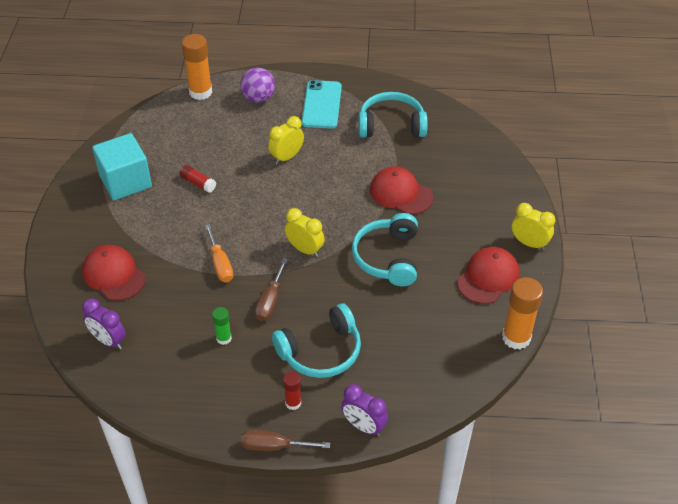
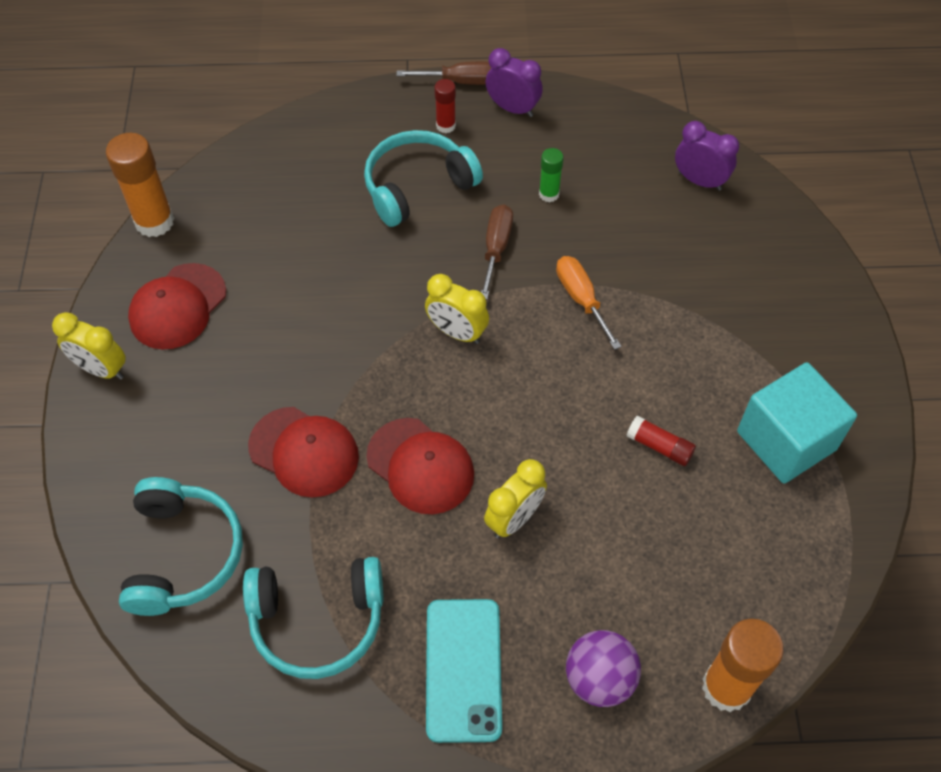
camera: 175 degrees right, 10 degrees up
red cap [82,245,146,301] -> red cap moved to [366,418,474,514]
purple clock [341,384,388,436] -> purple clock moved to [486,48,543,117]
turquoise headphones [352,213,418,286] -> turquoise headphones moved to [119,477,243,616]

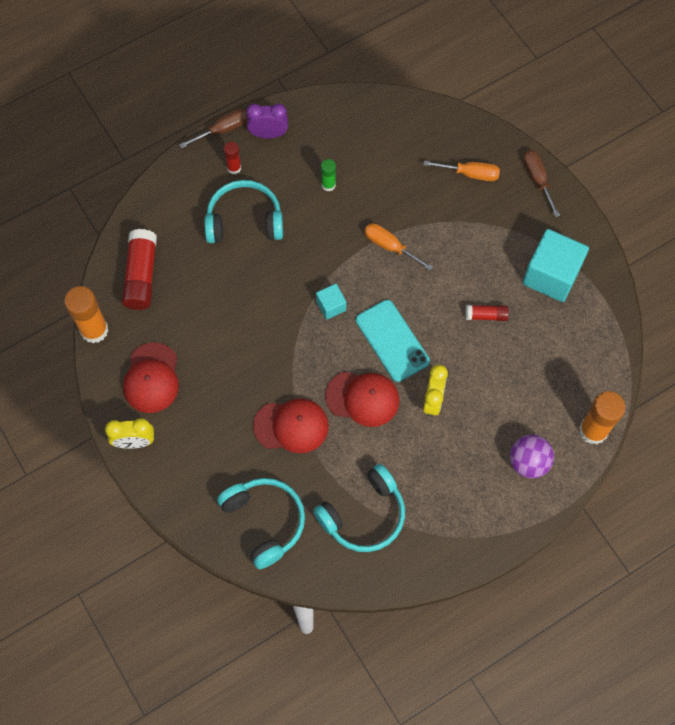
camera: 30 degrees left, 10 degrees up
turquoise headphones [364,130,483,227] -> turquoise headphones turned 60 degrees clockwise [204,180,283,243]
yellow clock [425,274,489,344] -> turquoise cube [316,284,346,320]
turquoise phone [426,599,502,743] -> turquoise phone moved to [356,300,430,382]
brown screwdriver [481,205,513,299] -> brown screwdriver moved to [523,150,560,217]
purple clock [675,121,739,191] -> none
none -> red glue stick [121,229,157,310]
none -> orange screwdriver [424,161,500,181]

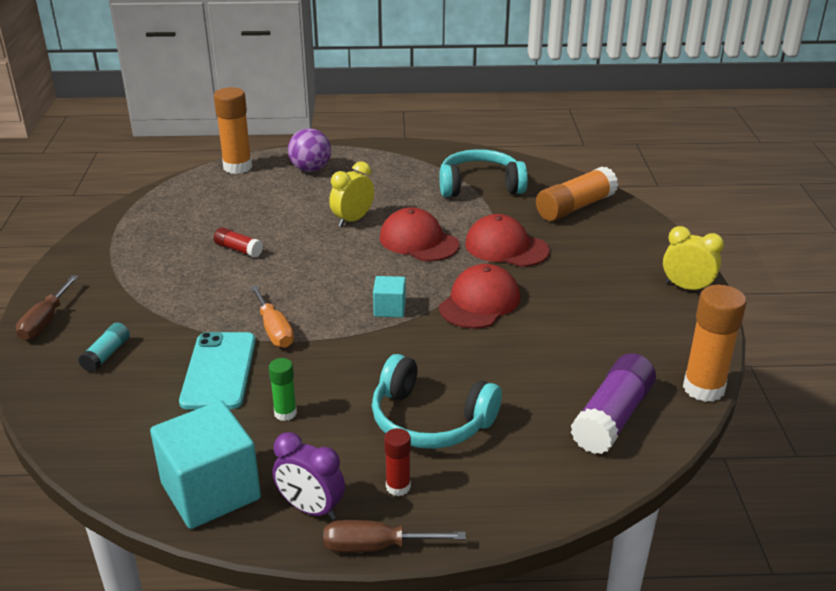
camera: 150 degrees left, 35 degrees down
red glue stick [121,229,157,310] -> purple glue stick [570,353,656,454]
red cap [123,342,179,413] -> red cap moved to [439,264,520,329]
turquoise headphones [217,478,305,569] -> orange glue stick [536,166,618,221]
turquoise phone [356,300,430,382] -> turquoise phone moved to [179,332,256,410]
orange screwdriver [424,161,500,181] -> turquoise glue stick [78,323,130,372]
turquoise cube [523,229,589,302] -> turquoise cube moved to [150,401,261,529]

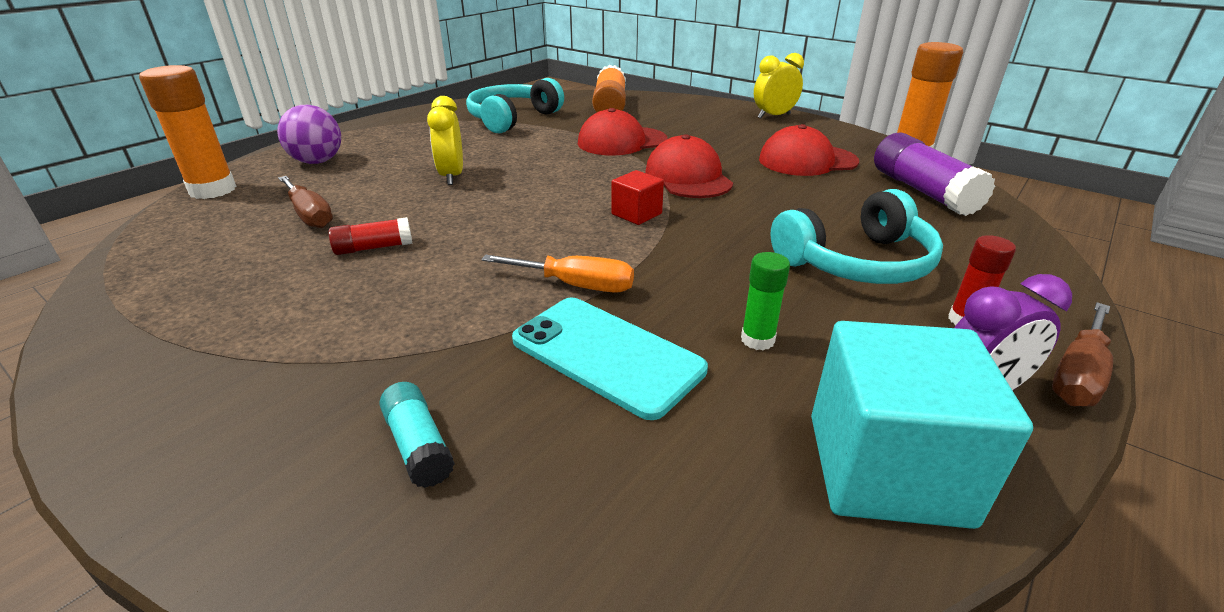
camera: 50 degrees left, 0 degrees up
brown screwdriver [16,275,78,340] -> brown screwdriver moved to [278,176,333,228]
turquoise cube [373,276,406,317] -> red cube [612,170,664,225]
red cap [380,207,459,262] -> red cap moved to [759,124,859,176]

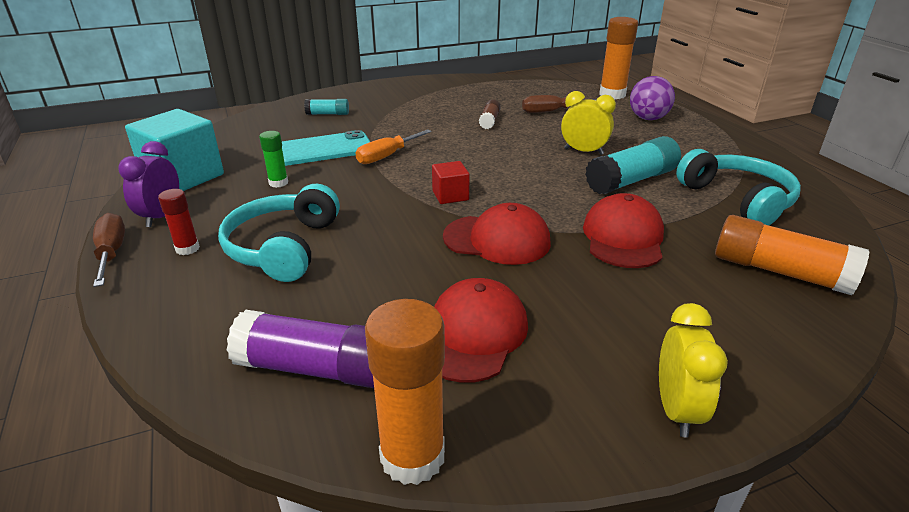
camera: 120 degrees right, 0 degrees up
red glue stick [328,217,412,255] -> brown glue stick [479,99,501,129]
none -> turquoise glue stick [585,136,681,194]

